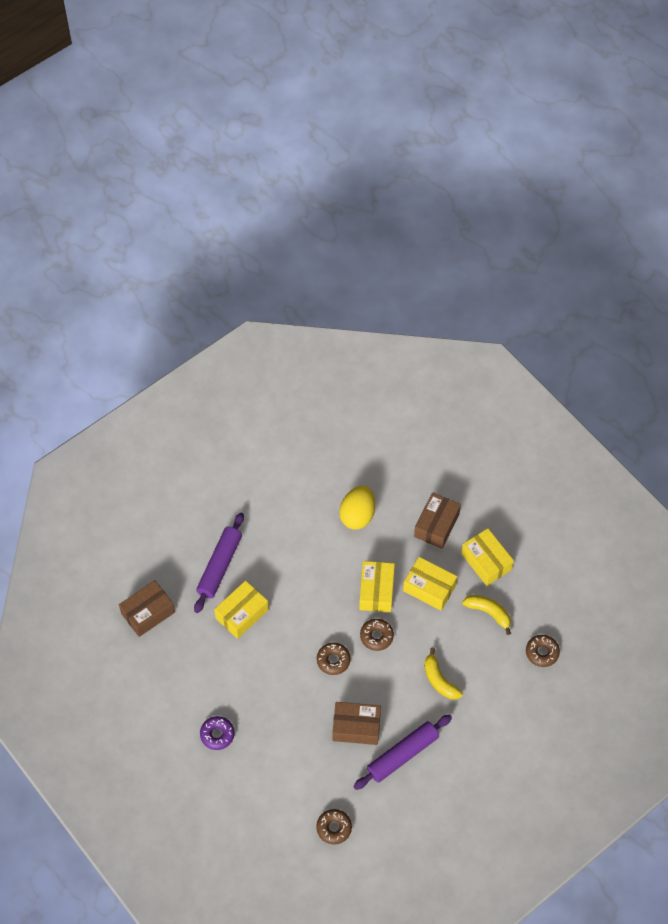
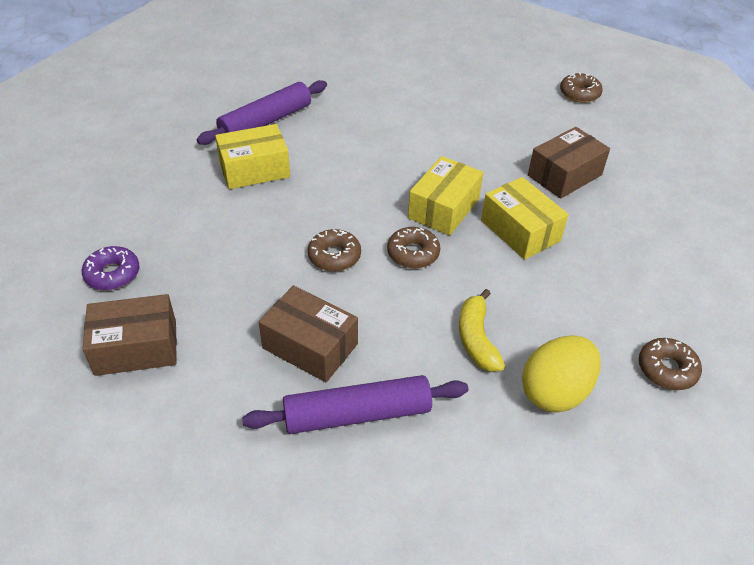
camera: 25 degrees right, 15 degrees down
brown box [119,580,175,637] -> brown box moved to [82,294,177,376]
brown donut [316,809,352,845] -> brown donut moved to [560,73,603,103]
yellow egg [339,486,375,529] -> yellow egg moved to [522,335,601,413]
yellow box [461,528,514,586] -> none
yellow banana [462,595,511,635] -> none

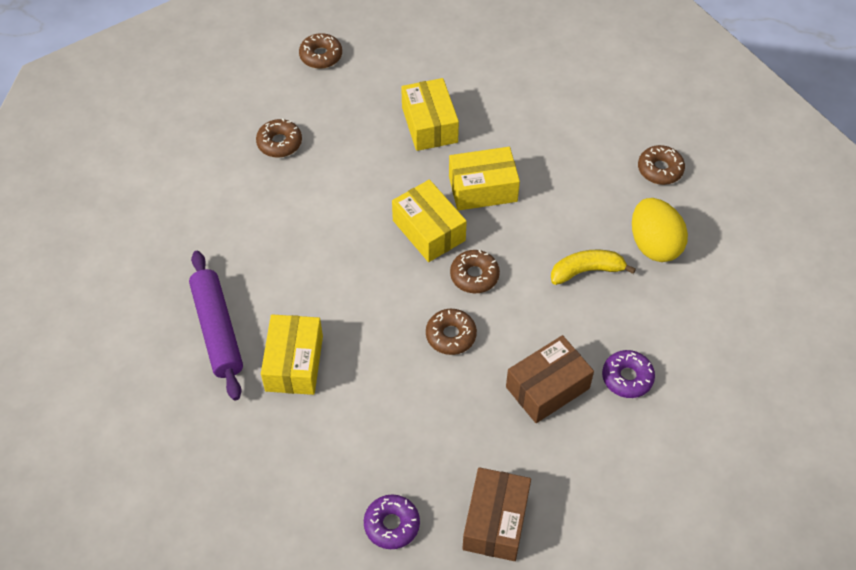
camera: 65 degrees left, 10 degrees up
purple rolling pin [242,375,468,434] -> purple donut [602,350,655,398]
yellow banana [459,289,505,372] -> yellow banana turned 150 degrees clockwise [551,250,636,285]
brown box [528,127,610,199] -> yellow box [401,78,459,151]
none -> brown donut [256,118,302,158]

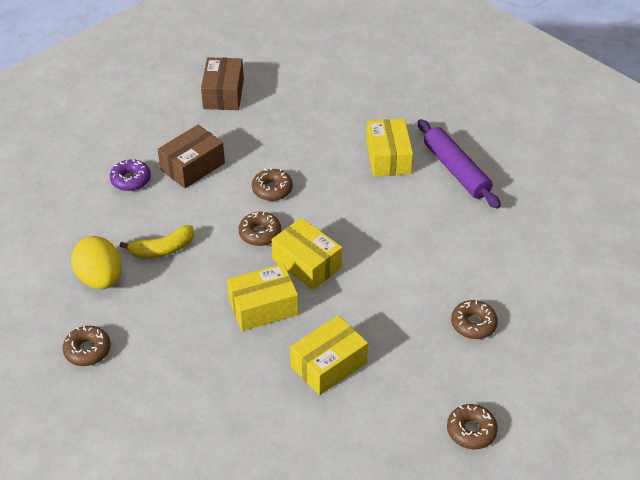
camera: 170 degrees right, 10 degrees down
purple donut [364,495,420,549] -> none
yellow box [401,78,459,151] -> yellow box turned 75 degrees clockwise [290,315,368,395]

